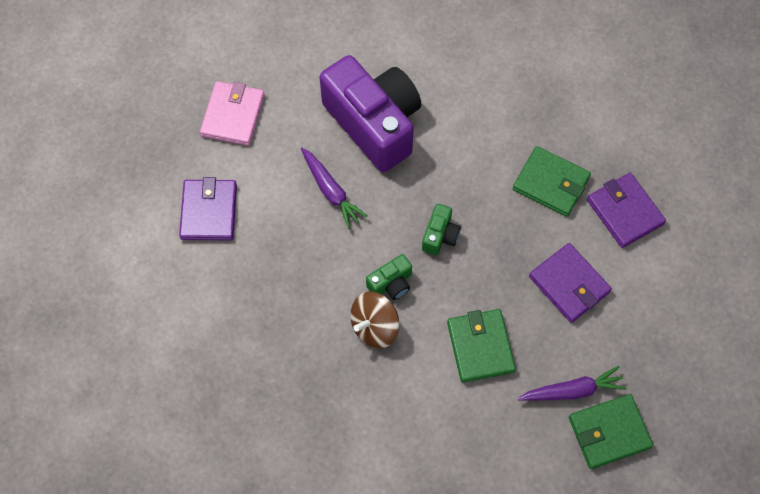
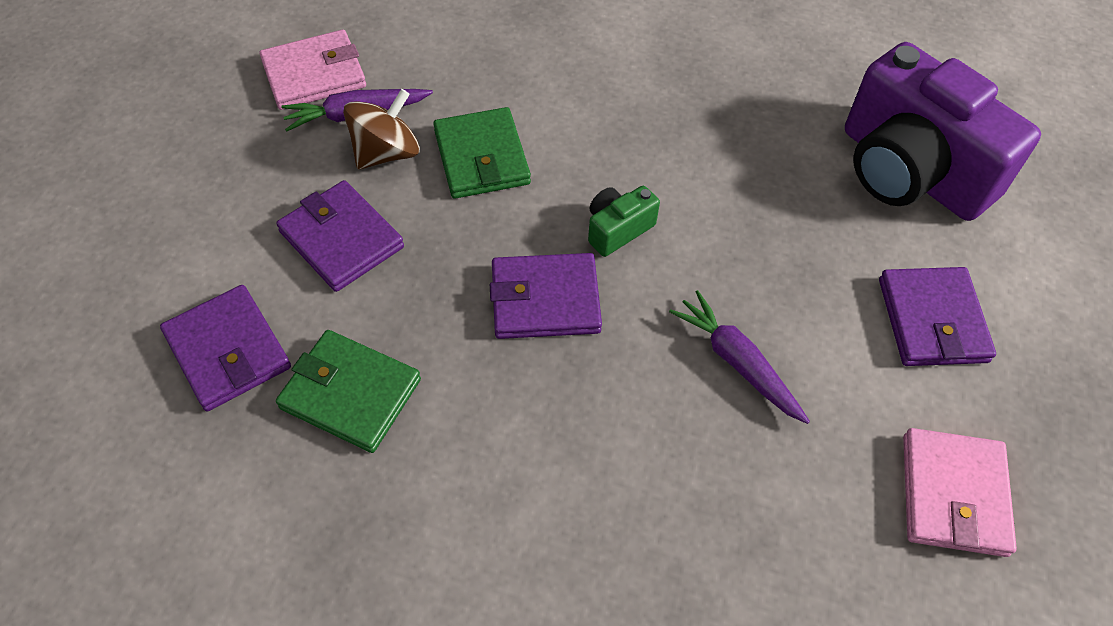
camera: 175 degrees right, 10 degrees down
purple camera [320,55,421,172] -> purple camera moved to [845,42,1041,221]
brown spinning top [350,292,400,348] -> brown spinning top moved to [343,89,420,169]
green camera [422,204,461,255] -> purple wallet [490,253,602,339]
green wallet [569,394,653,469] -> pink wallet [260,30,366,110]

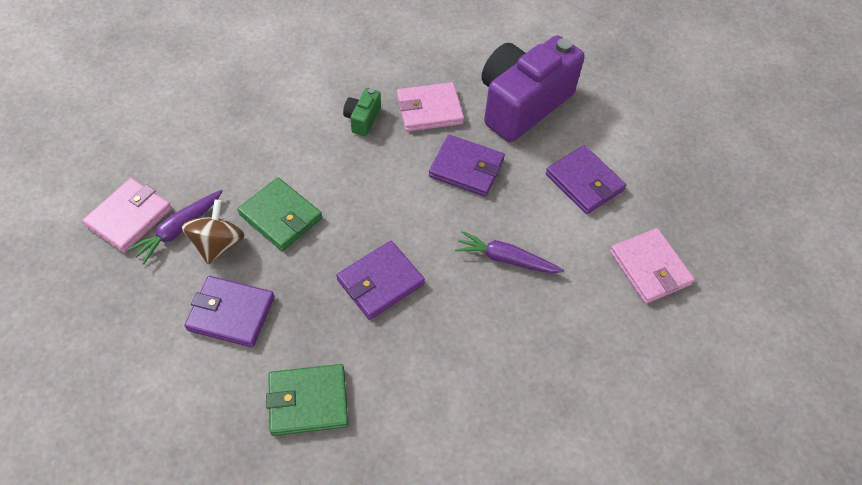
camera: 35 degrees left, 0 degrees up
purple wallet [160,285,291,411] -> purple wallet moved to [429,135,505,197]
green camera [588,186,660,257] -> green camera moved to [343,88,381,136]
purple camera [845,42,1041,221] -> purple camera turned 120 degrees clockwise [482,35,584,142]
none -> pink wallet [397,82,464,132]

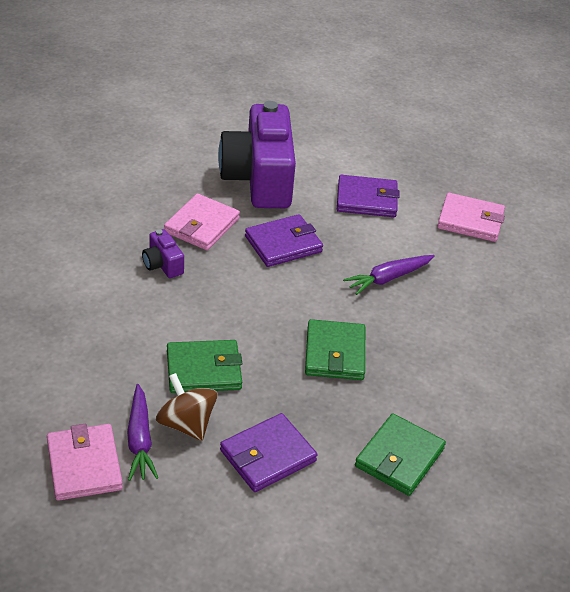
camera: 50 degrees left, 15 degrees down
purple wallet [336,241,425,320] -> green wallet [305,319,365,380]
green camera [343,88,381,136] -> purple camera [142,229,184,278]

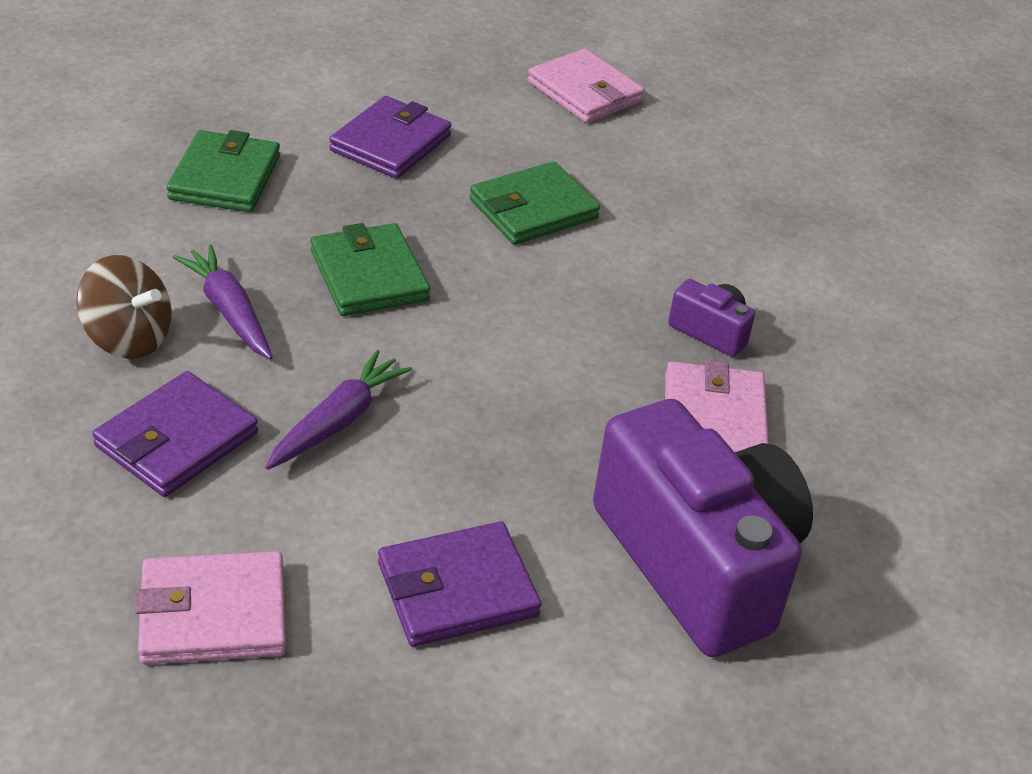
camera: 155 degrees right, 0 degrees up
purple carrot [127,384,158,481] -> purple carrot moved to [173,244,273,360]
brown spinning top [156,373,218,441] -> brown spinning top moved to [77,255,172,359]
purple wallet [245,214,323,267] -> purple wallet moved to [92,371,258,497]

